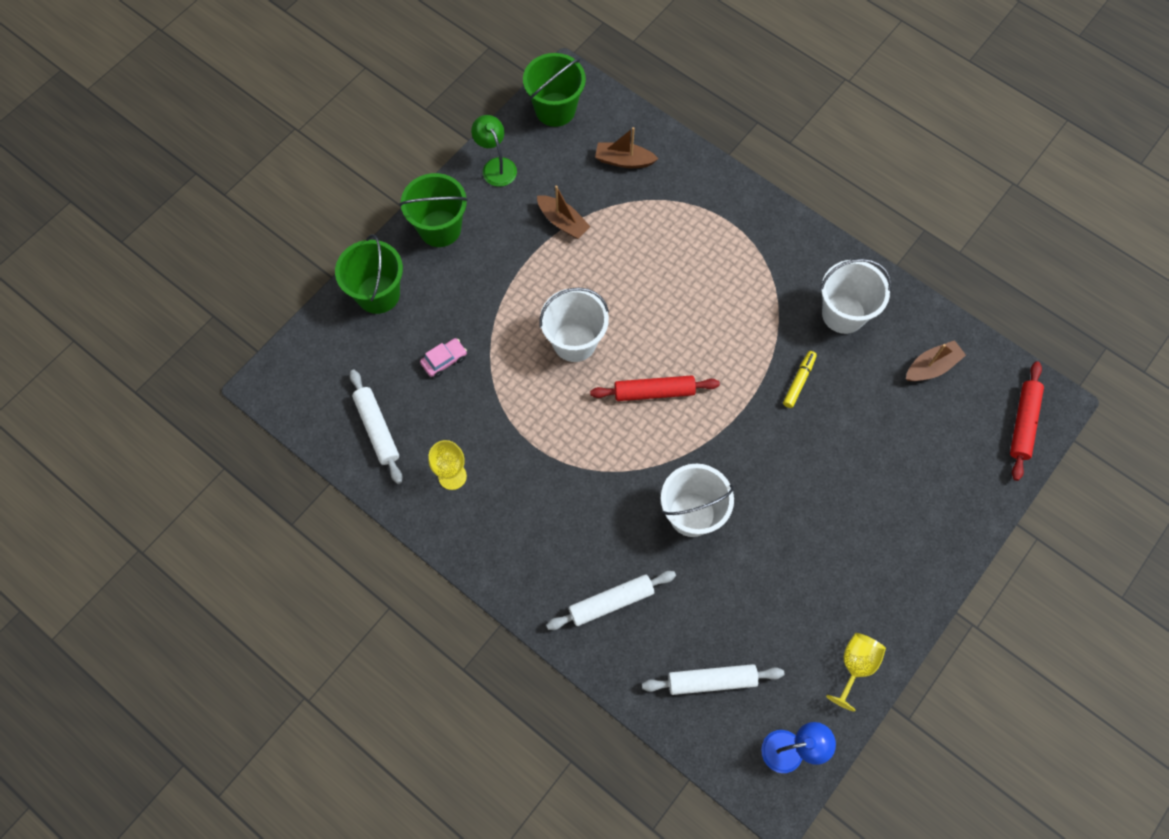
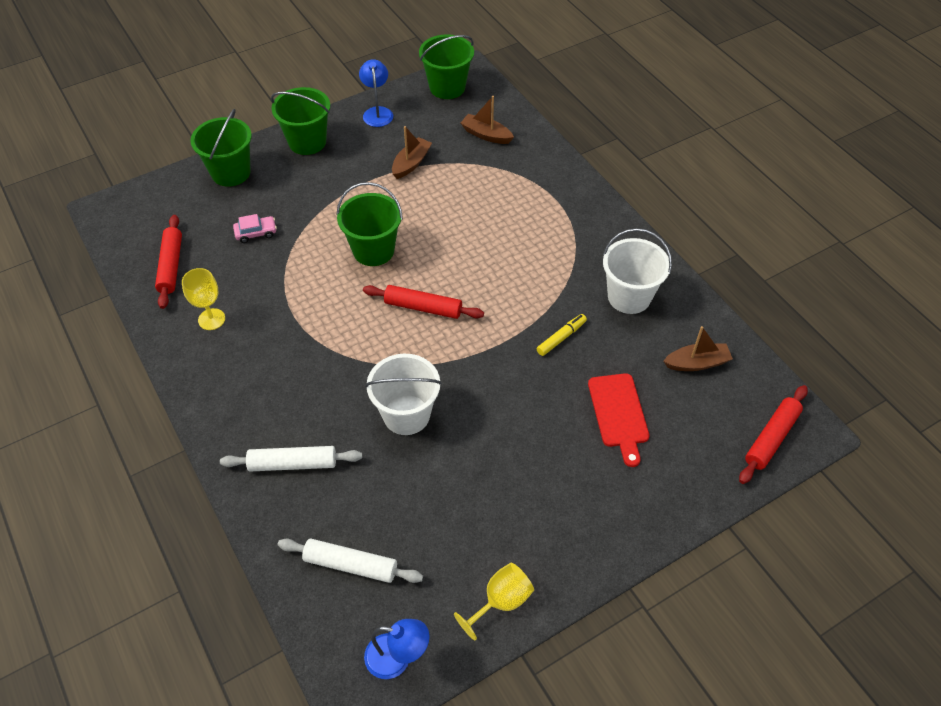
camera: 20 degrees right, 15 degrees down
white rolling pin [350,370,403,484] -> red rolling pin [155,215,182,309]
green lamp [471,115,517,187] -> blue lamp [359,59,393,127]
brown boat [537,186,591,239] -> brown boat turned 120 degrees counterclockwise [392,126,432,179]
white bucket [539,288,609,362] -> green bucket [337,182,403,266]
none -> red cutting board [588,373,649,467]

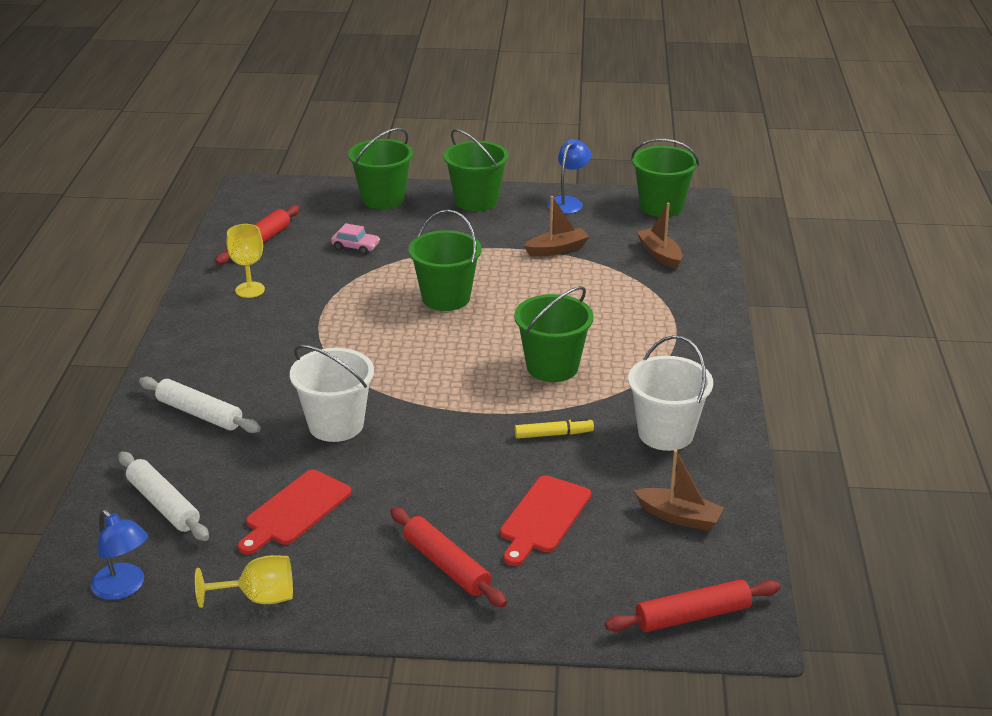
camera: 35 degrees right, 20 degrees down
red rolling pin [363,285,484,319] -> red rolling pin moved to [390,507,507,607]
none -> red cutting board [238,470,352,555]
none -> green bucket [514,286,594,382]

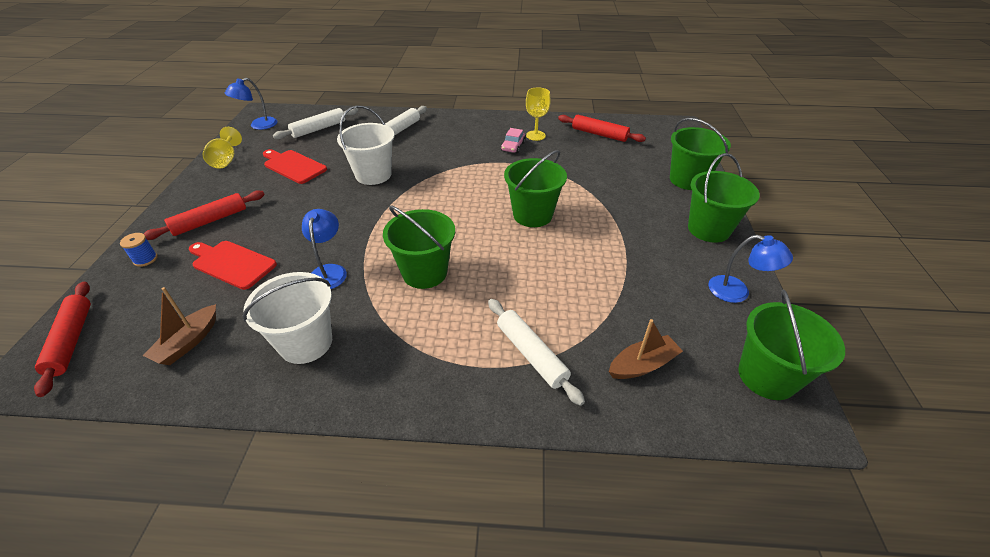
camera: 90 degrees right, 10 degrees up
pink car [331,223,380,255] -> pink car moved to [501,128,526,153]
yellow marker [515,418,594,439] -> blue lamp [302,209,347,289]
brown boat [524,196,590,257] -> none
none -> blue spool [120,233,157,267]
none -> white rolling pin [488,299,585,406]

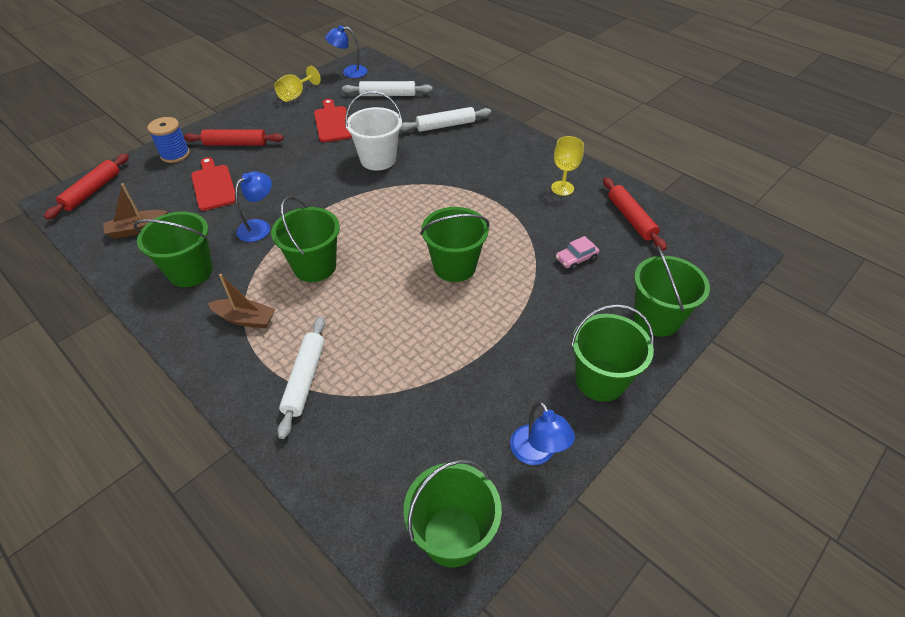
camera: 40 degrees right, 5 degrees up
blue spool [120,233,157,267] -> blue spool [148,117,190,163], size x1.63
white bucket [242,272,332,364] -> green bucket [134,212,213,287]
pink car [501,128,526,153] -> pink car moved to [556,236,599,270]
brown boat [609,319,683,379] -> brown boat moved to [208,274,276,328]

